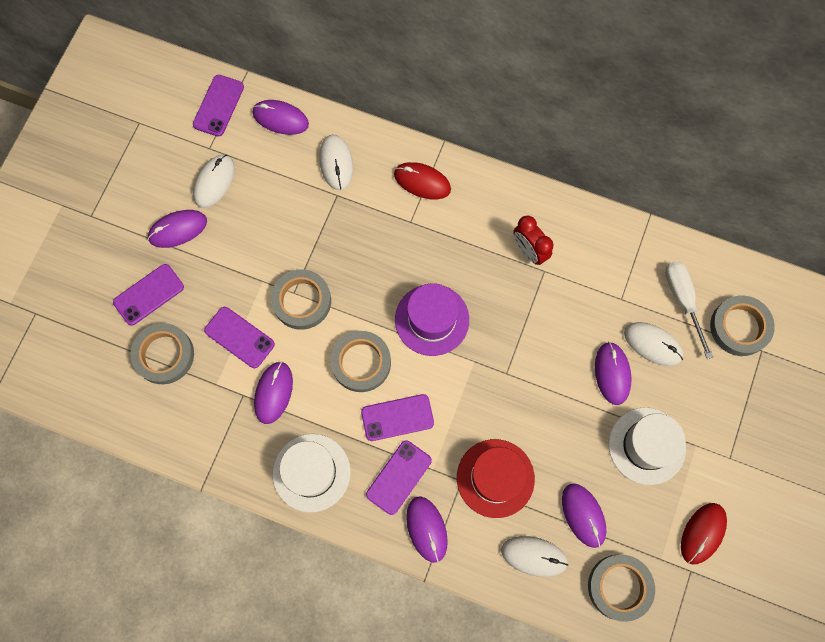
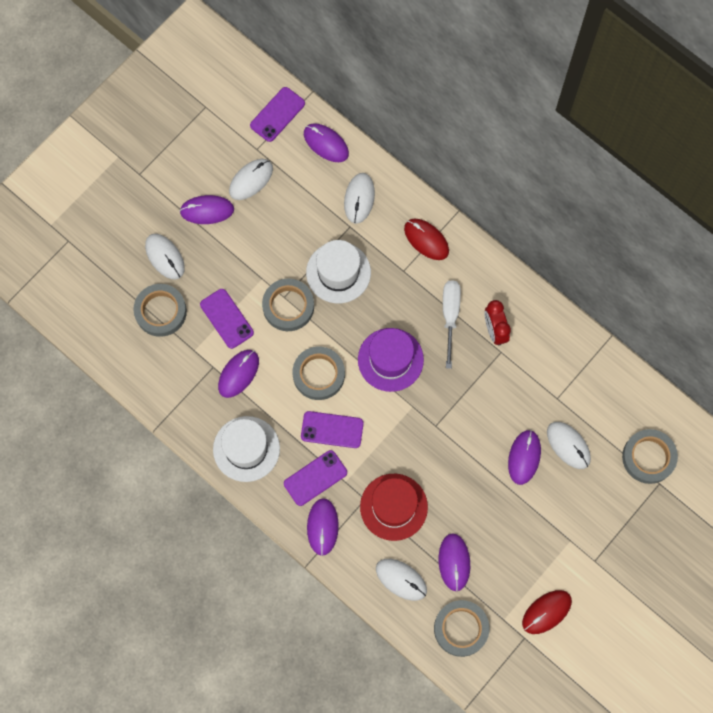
camera: 20 degrees right, 0 degrees up
purple phone [113,264,184,325] -> white mouse [145,234,185,279]
white hat [609,408,686,485] -> white hat moved to [306,240,371,303]
white screwdriver [665,261,713,359] -> white screwdriver moved to [443,280,461,369]

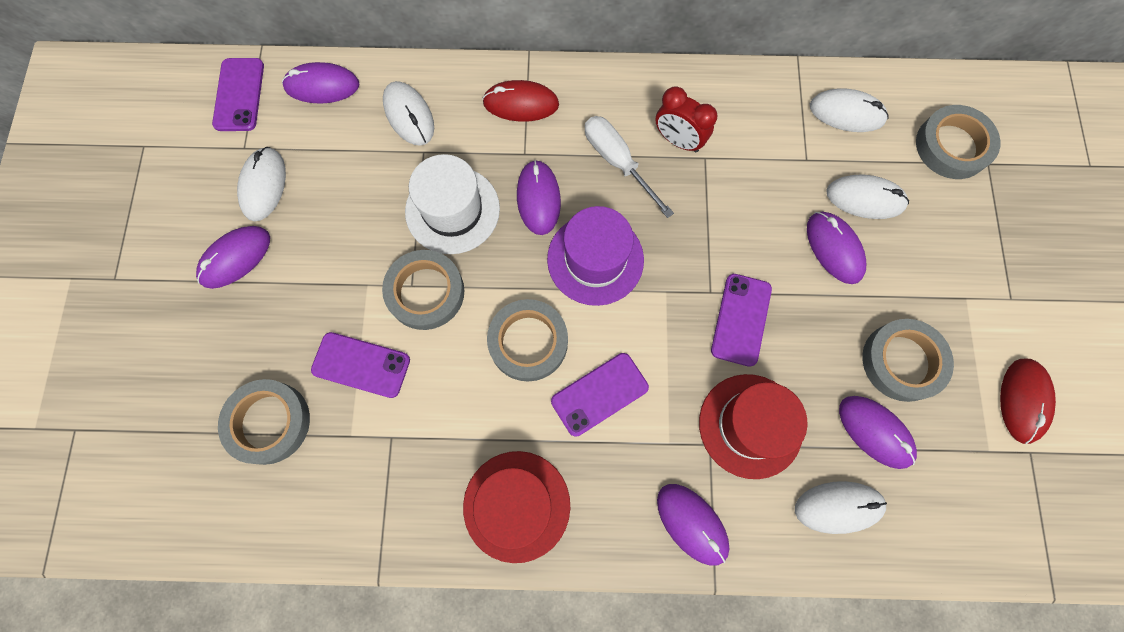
camera: 40 degrees left, 0 degrees up
white mouse [145,234,185,279] -> white mouse moved to [810,88,889,132]
white hat [213,416,280,482] -> red hat [463,451,570,563]
purple mouse [218,350,259,398] -> purple mouse moved to [517,160,561,235]
purple phone [284,450,347,506] -> purple phone moved to [711,274,772,367]
grey tape [434,600,489,657] -> grey tape moved to [862,319,954,402]

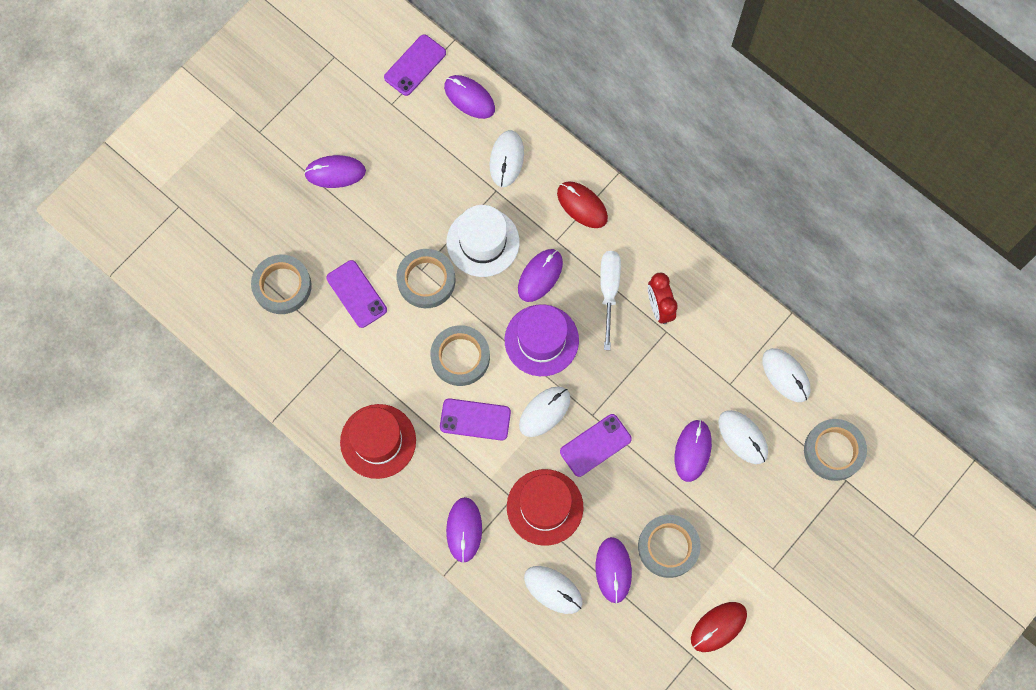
camera: 40 degrees right, 0 degrees up
white mouse [237,147,286,221] -> white mouse moved to [519,386,571,437]

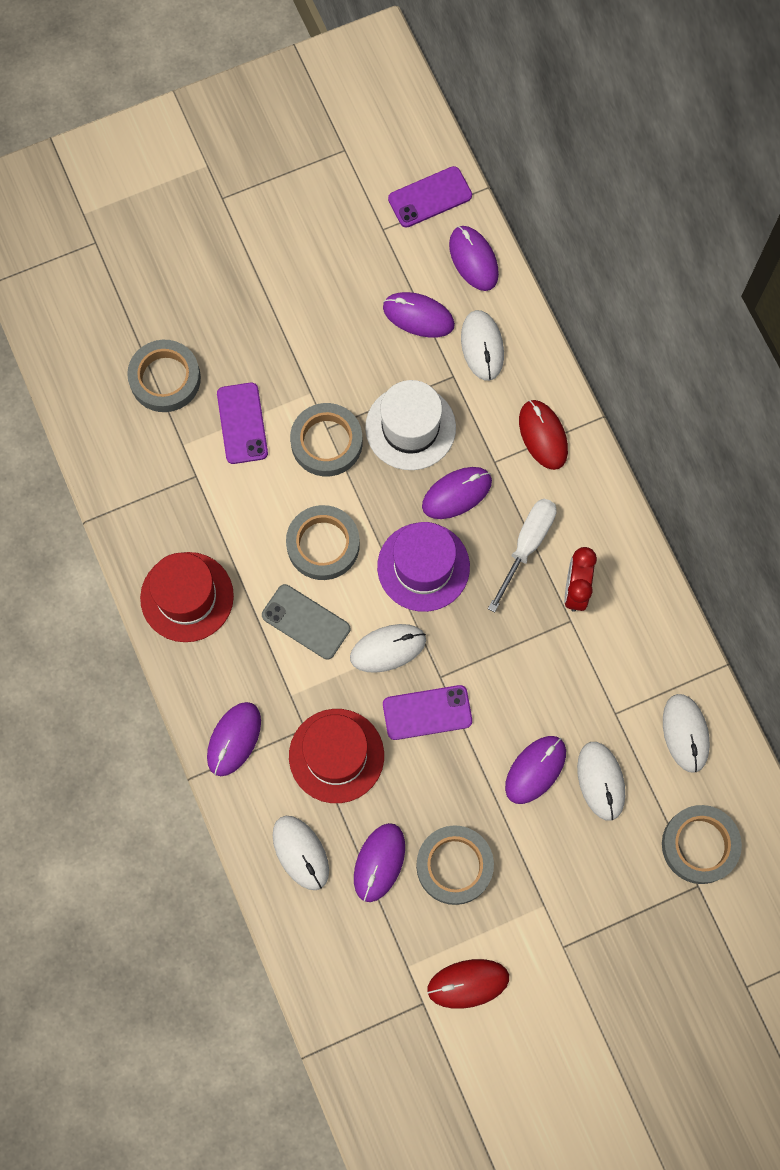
camera: 25 degrees right, 0 degrees up
purple mouse [304,155,366,188] -> purple mouse moved to [383,292,455,338]
purple phone [440,398,511,440] -> grey phone [262,584,350,659]
white mouse [490,130,524,187] -> white mouse turned 45 degrees counterclockwise [461,310,504,381]

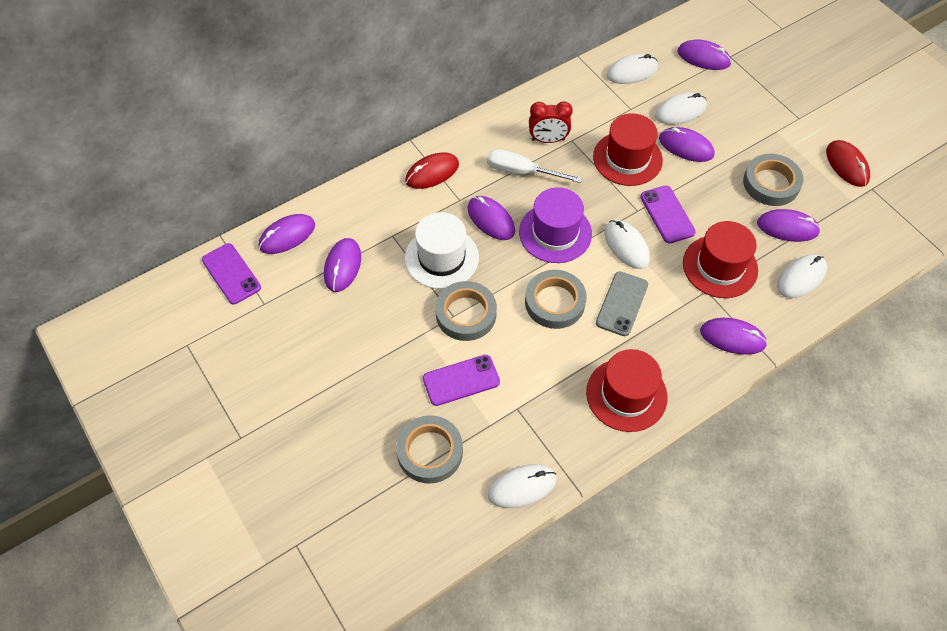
camera: 100 degrees left, 15 degrees down
white mouse [461,310,504,381] -> white mouse moved to [488,464,557,508]
grey tape [662,805,742,884] -> purple mouse [678,40,732,70]
none -> red hat [593,113,663,186]

